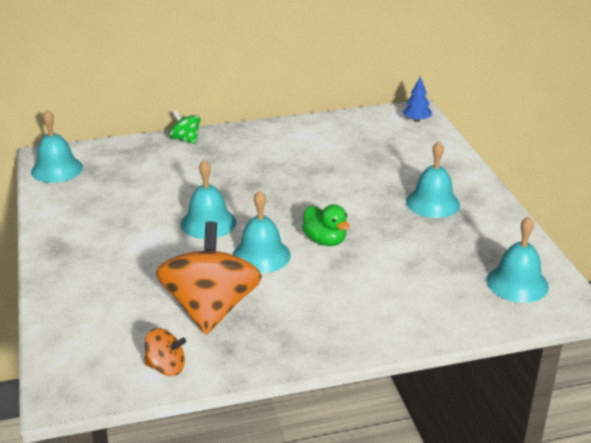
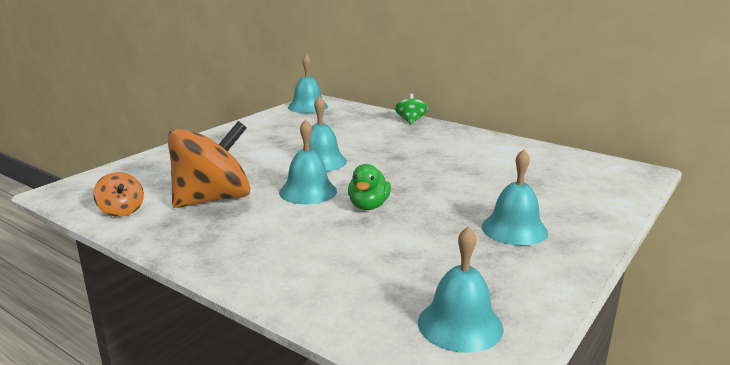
camera: 50 degrees right, 10 degrees down
blue tree [402,76,432,122] -> none

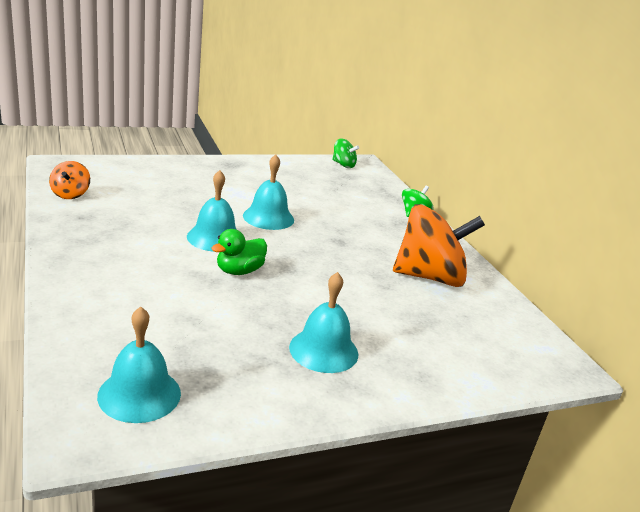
camera: 30 degrees right, 5 degrees up
orange spinning top [168,121,250,208] -> orange spinning top moved to [393,204,485,287]
turquoise bell [288,54,328,113] -> green spinning top [332,138,359,168]

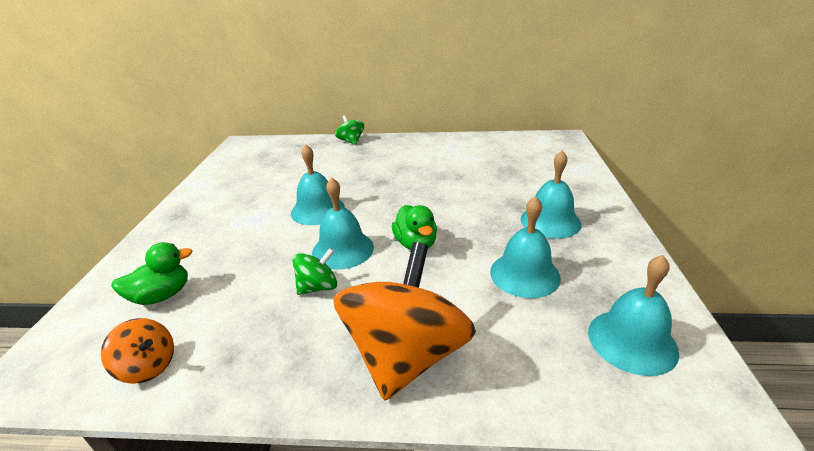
camera: 60 degrees left, 5 degrees up
green spinning top [332,138,359,168] -> green spinning top moved to [292,248,337,295]
orange spinning top [393,204,485,287] -> orange spinning top moved to [333,242,476,400]
none -> green duck [111,242,193,305]
none -> turquoise bell [490,196,561,298]

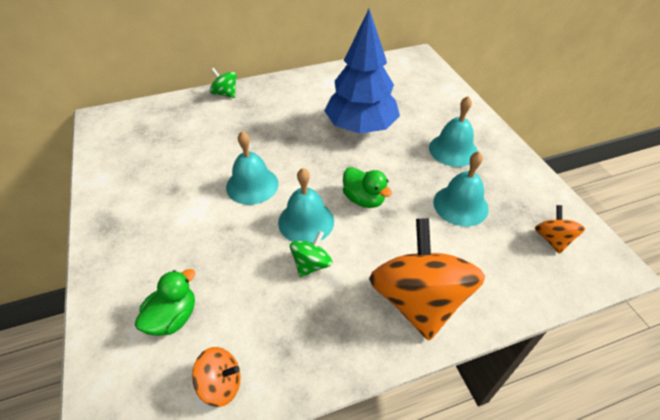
camera: 25 degrees left, 15 degrees up
turquoise bell [588,255,679,376] -> orange spinning top [535,205,585,254]
none -> blue tree [324,9,400,134]

